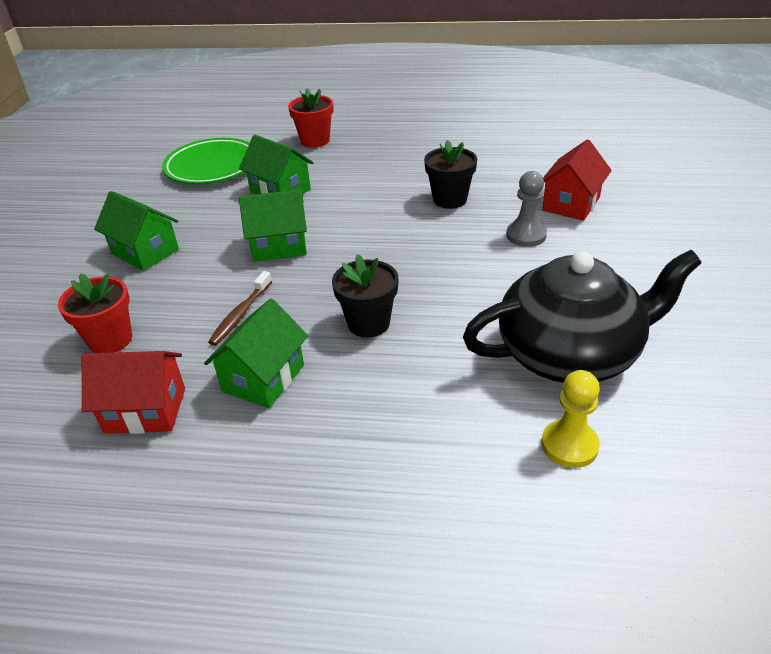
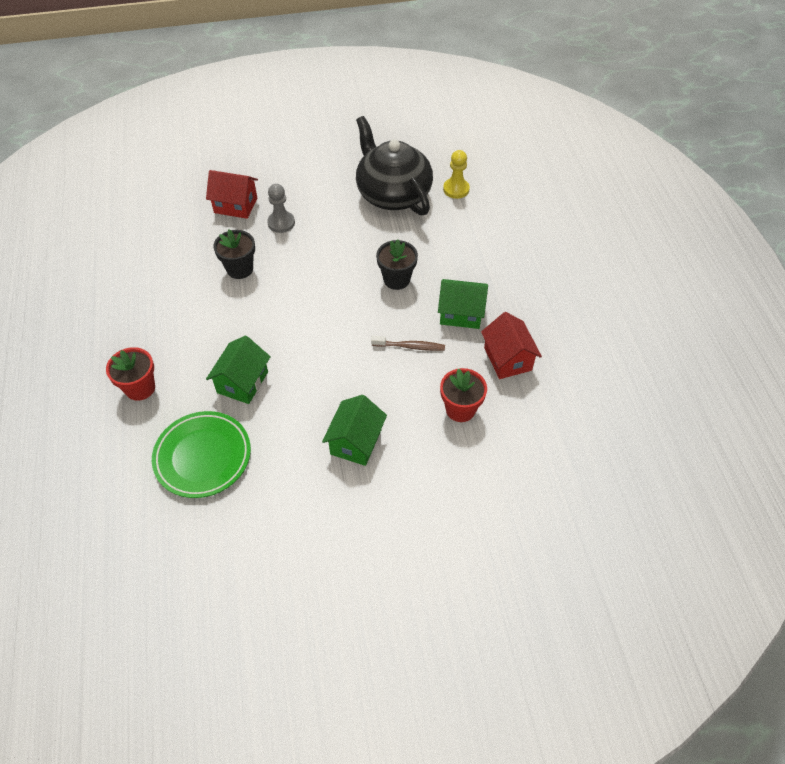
camera: 110 degrees left, 15 degrees up
green house [239,189,307,262] -> none

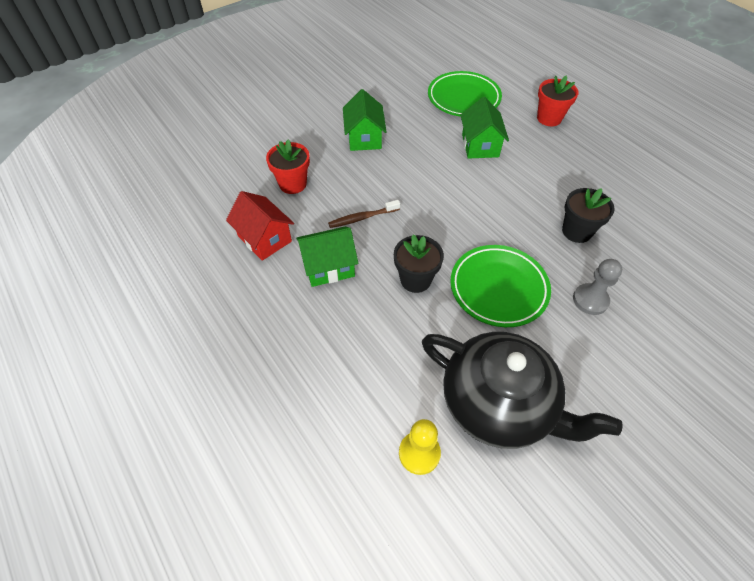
camera: 155 degrees right, 0 degrees up
red house [206,170,258,219] -> none
none -> green plate [450,245,551,327]

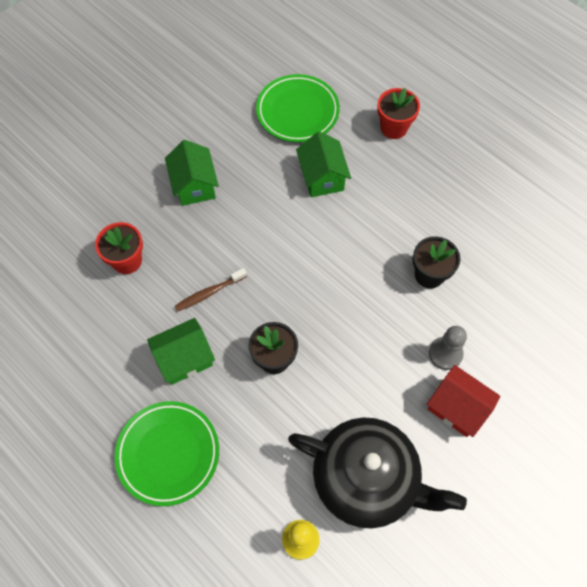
camera: 10 degrees left, 10 degrees up
red house [226,191,294,261] -> red house moved to [427,365,500,437]
green plate [450,245,551,327] -> green plate moved to [115,401,219,506]

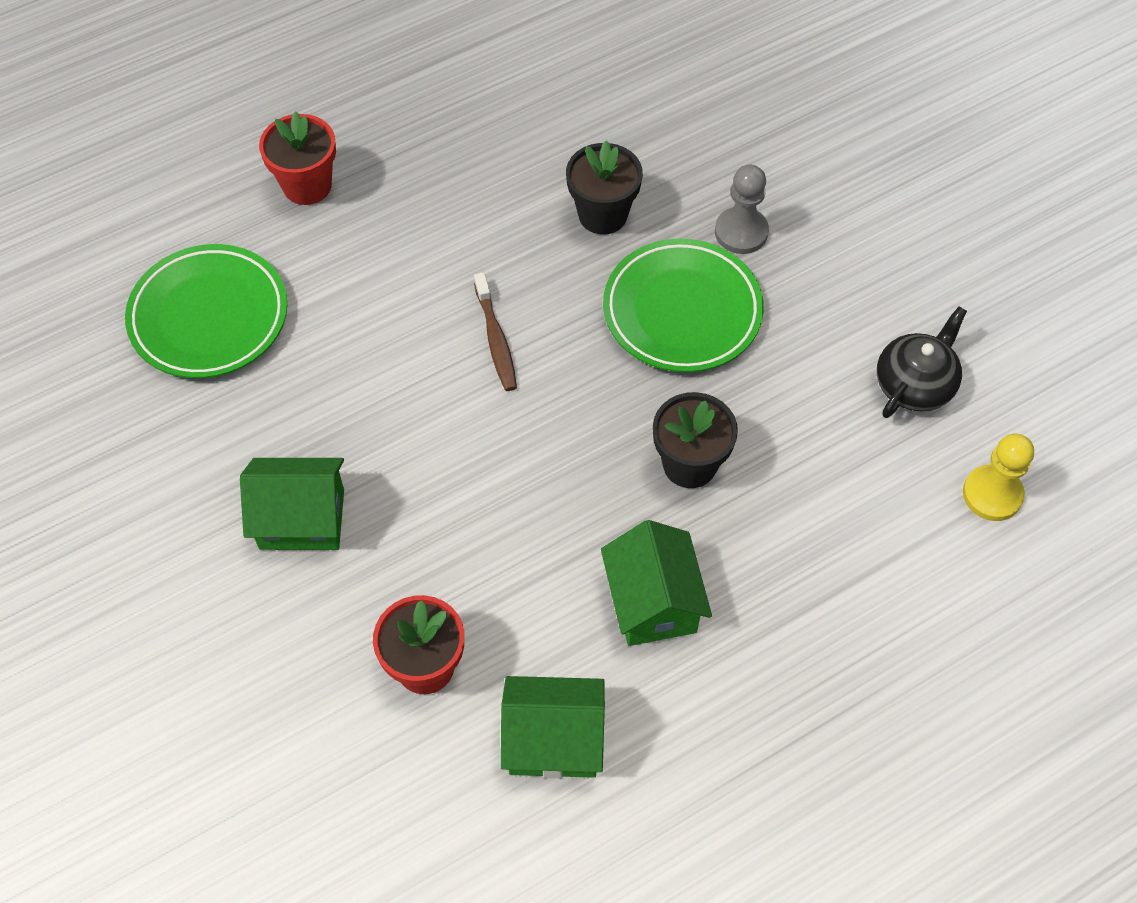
camera: 75 degrees left, 5 degrees down
green plate [115,401,219,506] -> green plate moved to [603,238,764,372]
brown toothbrush [175,268,247,311] -> brown toothbrush moved to [474,272,517,391]
black teapot [288,417,467,529] -> black teapot [877,307,967,418], size x0.51
green house [296,131,351,197] -> green house moved to [501,676,605,778]
red house [427,365,500,437] -> none

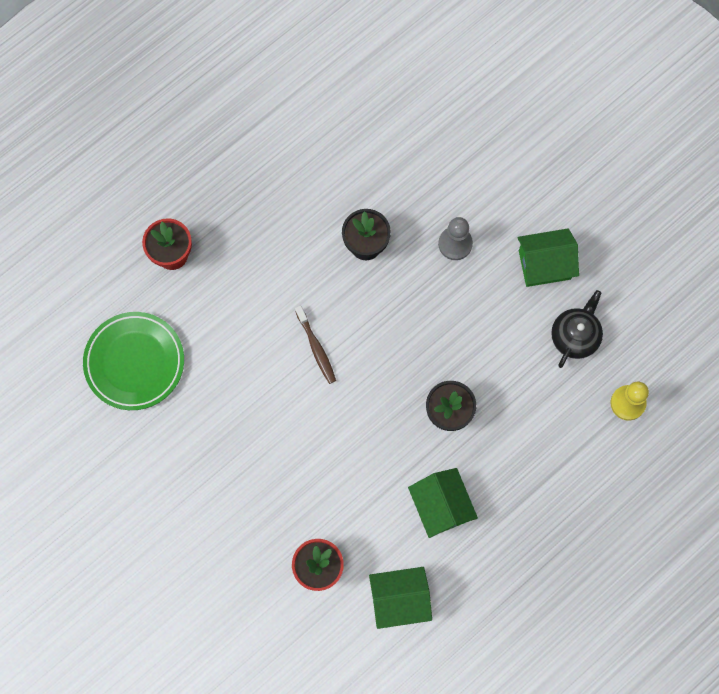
camera: 10 degrees left, 15 degrees up
green house [240,458,344,550] -> green house moved to [518,228,579,287]
green plate [603,238,764,372] -> none

